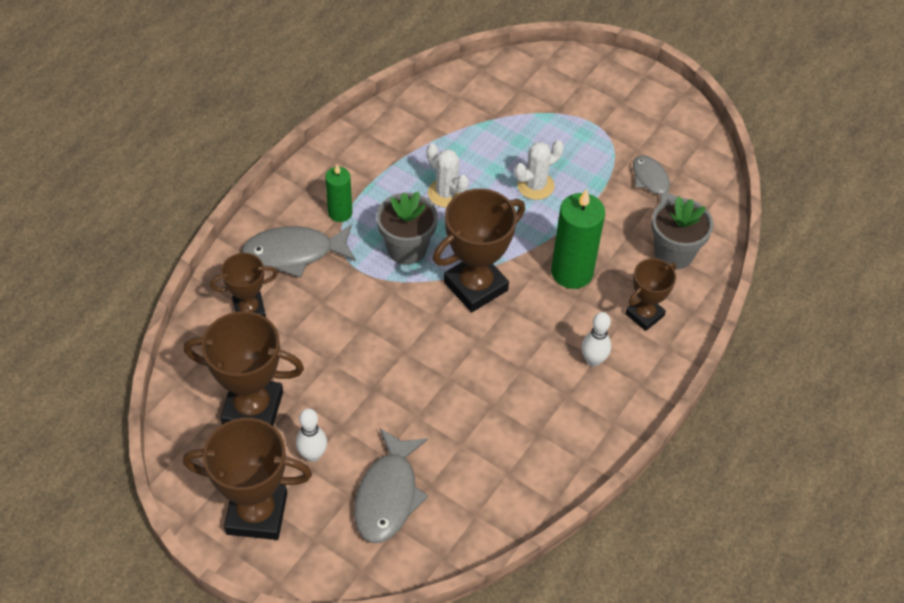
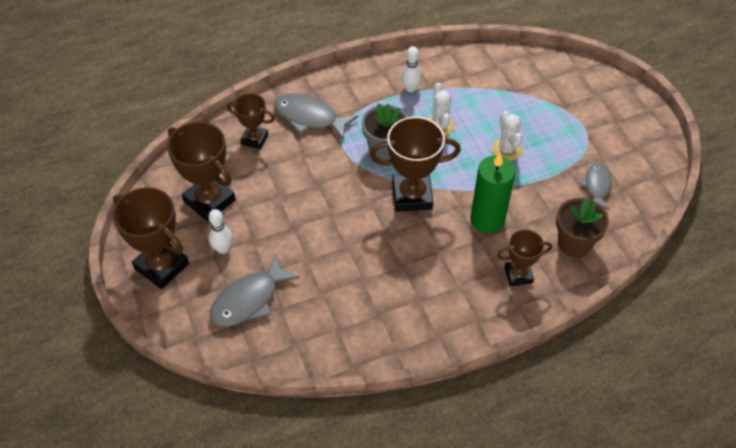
camera: 35 degrees right, 0 degrees up
green candle [325,165,352,222] -> none
white cactus [514,140,564,200] -> white cactus turned 75 degrees clockwise [492,111,523,161]
white bowling pin [582,312,611,367] -> white bowling pin moved to [401,46,422,93]
grey flower pot [651,196,713,270] -> brown flower pot [556,197,609,258]

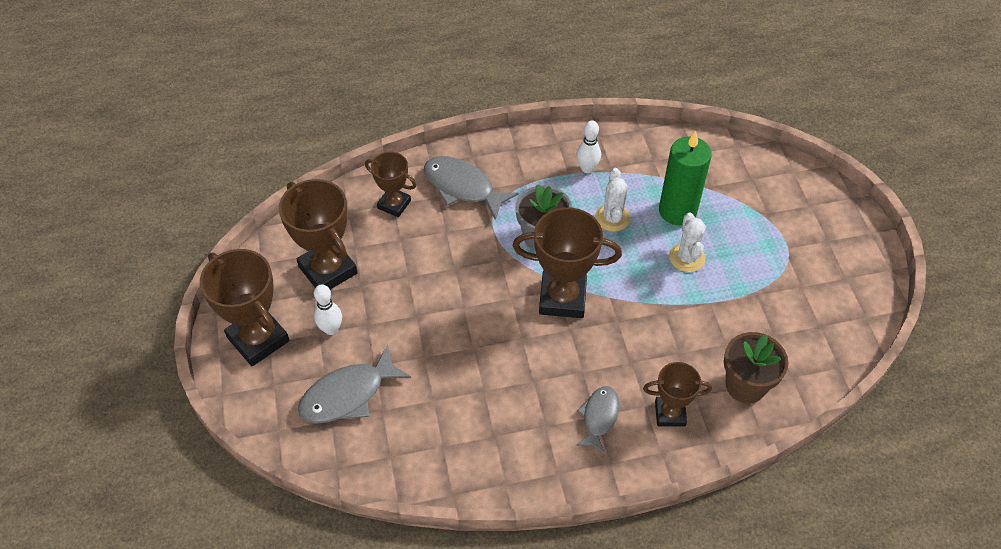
camera: 10 degrees right, 0 degrees up
green candle [470,153,516,233] -> green candle moved to [659,131,712,225]
grey fish [580,163,611,210] -> grey fish moved to [576,386,619,454]

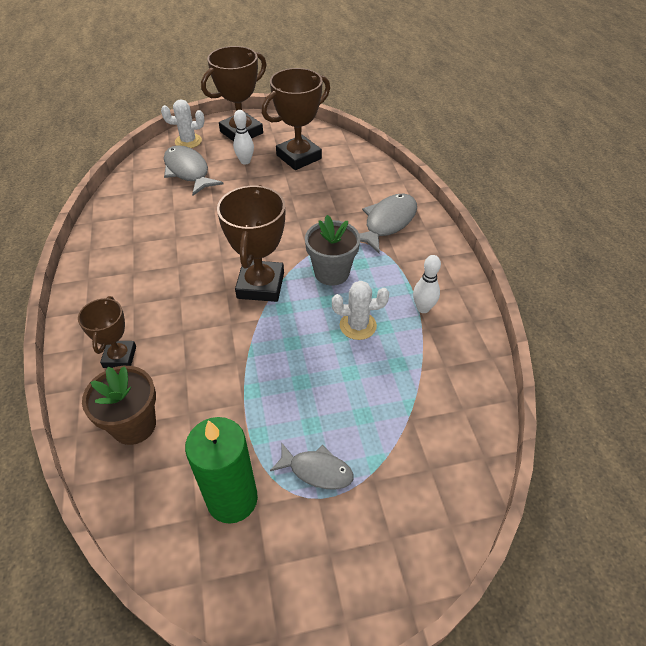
camera: 90 degrees right, 5 degrees down
brown trophy [365,152,416,217] -> none
grey fish [576,386,619,454] -> grey fish moved to [270,443,354,490]
green candle [659,131,712,225] -> green candle moved to [185,417,258,524]
white cactus [669,213,706,272] -> white cactus moved to [161,99,204,148]

